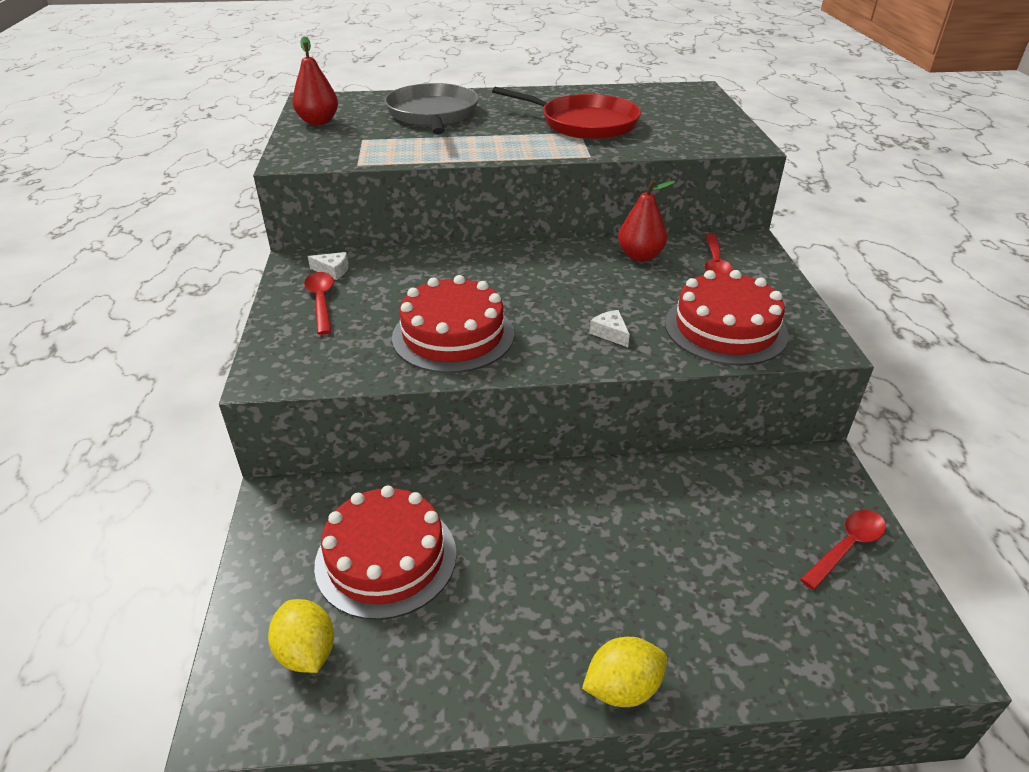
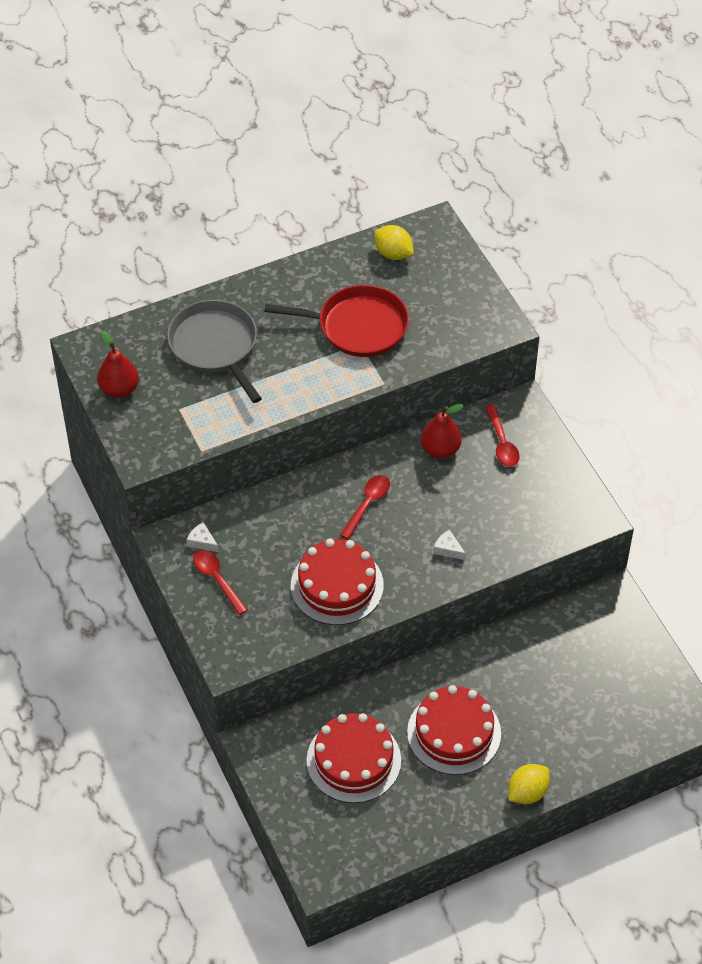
camera: 20 degrees left, 15 degrees up
yellow lemon [268,599,334,673] -> yellow lemon moved to [374,225,414,260]
white cheese [308,252,348,280] -> white cheese turned 135 degrees counterclockwise [187,522,219,552]
red cake [665,270,788,366] -> red cake moved to [407,685,501,775]
red spoon [800,510,886,590] -> red spoon moved to [340,475,390,540]

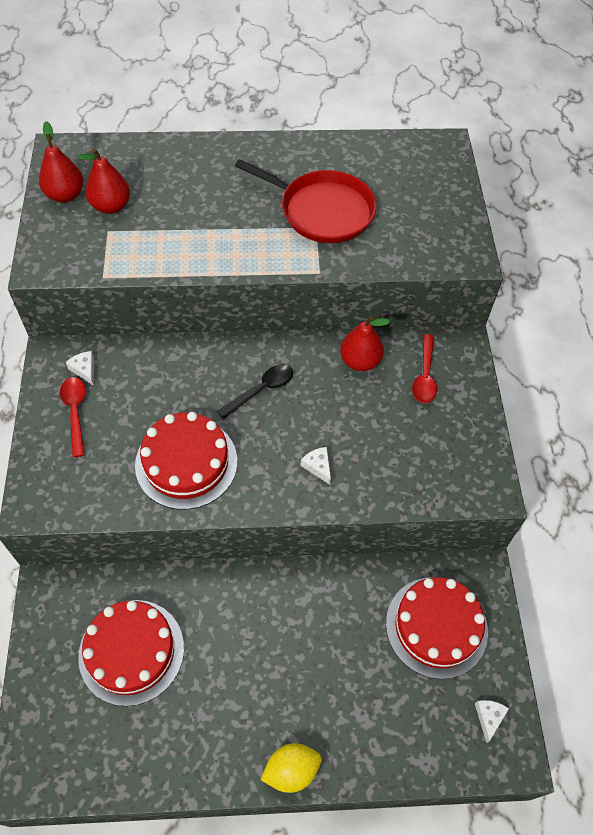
camera: 20 degrees right, 5 degrees up
grey pan [167,300,262,403] -> none
red spoon [340,475,390,540] -> black spoon [217,365,293,419]
yellow lemon [374,225,414,260] -> none
red cake [407,685,501,775] -> red cake moved to [386,577,488,679]
none -> red pear [77,149,130,214]
none -> white cheese [475,700,509,743]

